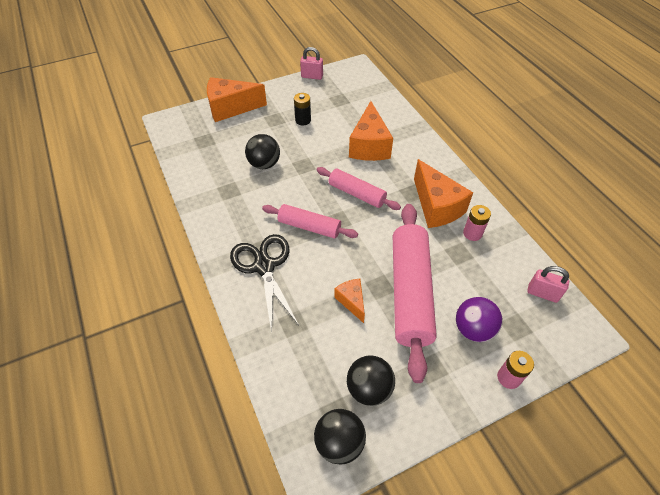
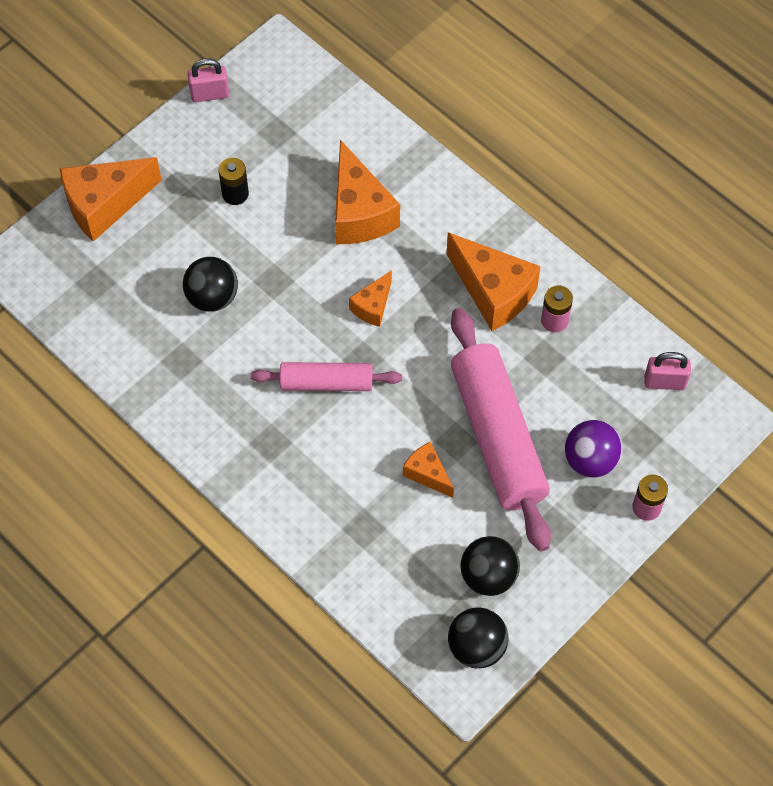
camera: 20 degrees left, 10 degrees up
black scissors [230,234,299,334] -> none
pink rolling pin [316,167,401,210] -> orange cheese [349,270,392,327]

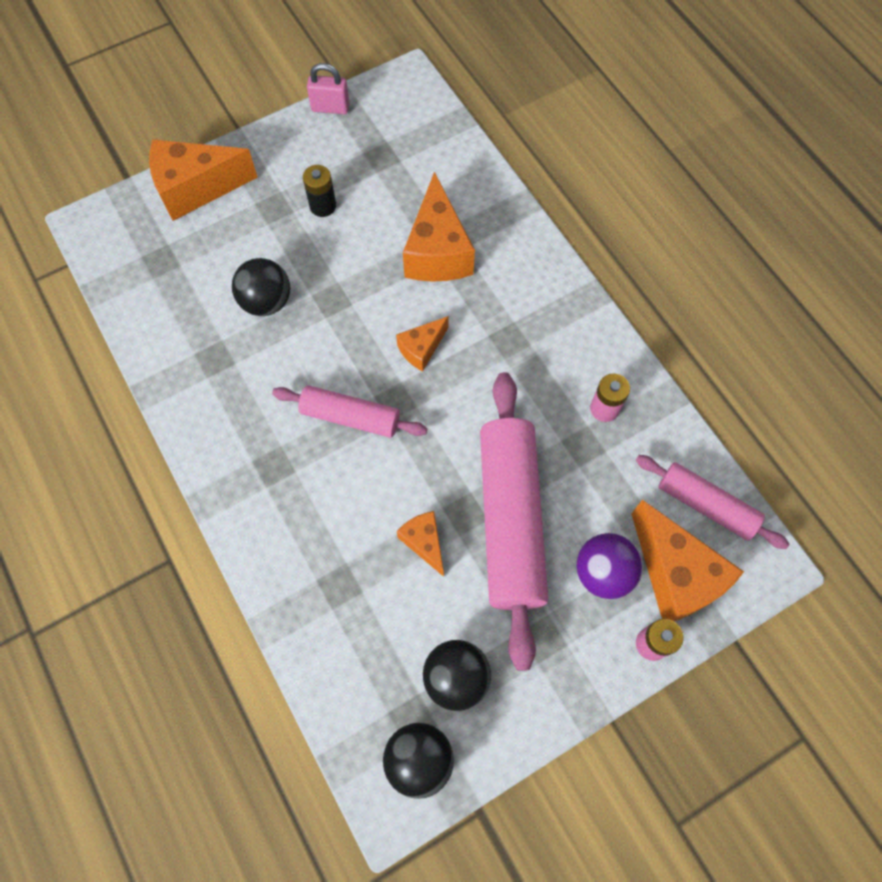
camera: 15 degrees right, 5 degrees up
orange cheese [447,232,541,331] -> orange cheese moved to [632,500,744,621]
pink padlock [645,352,691,390] -> pink rolling pin [636,455,789,549]

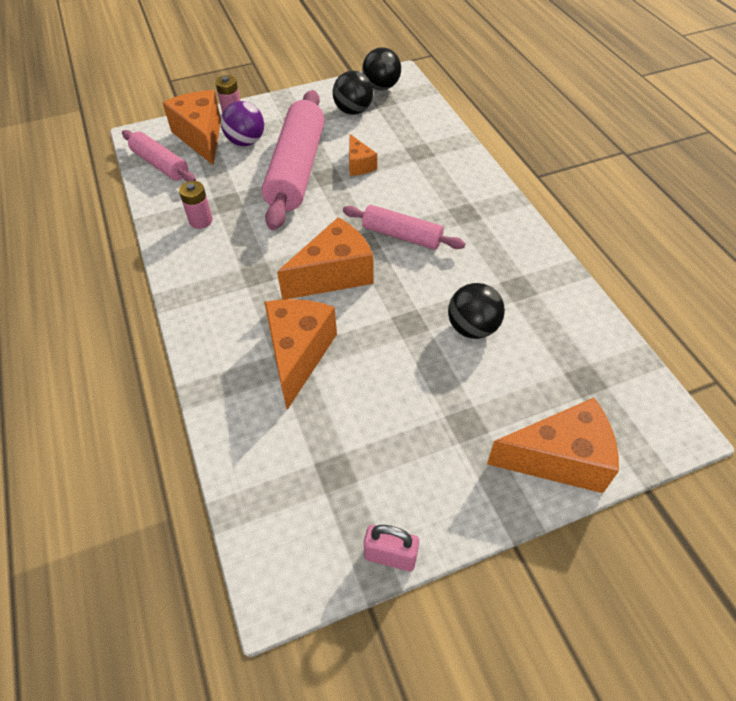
camera: 170 degrees left, 15 degrees down
black battery [303,165,336,217] -> none
orange cheese [396,316,449,372] -> orange cheese [277,217,374,300], size x1.87

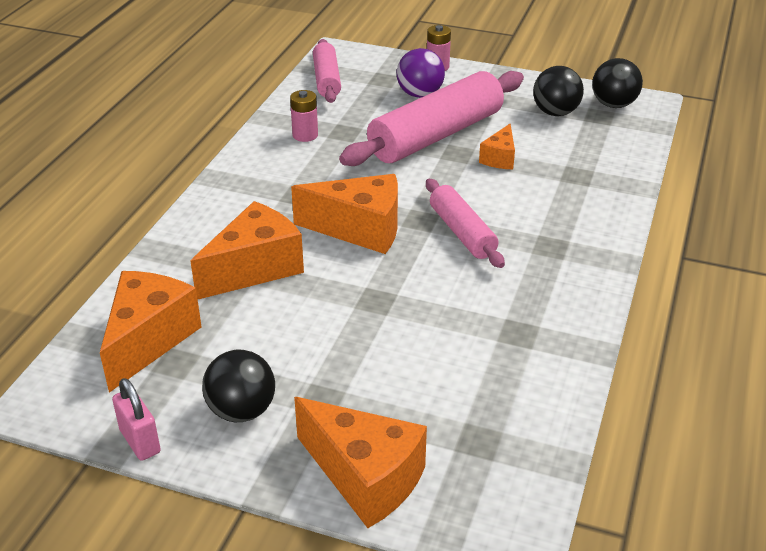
camera: 40 degrees right, 15 degrees down
orange cheese [162,90,221,165] -> orange cheese moved to [100,271,202,393]
black ball [448,283,505,339] -> black ball moved to [202,349,275,422]

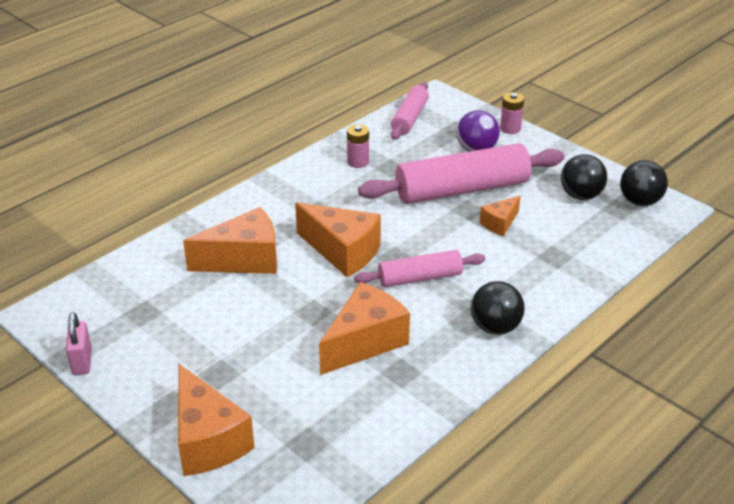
camera: 25 degrees right, 0 degrees up
orange cheese [100,271,202,393] -> orange cheese moved to [319,282,410,375]
black ball [202,349,275,422] -> black ball moved to [471,281,525,335]
pink rolling pin [426,179,505,268] -> pink rolling pin turned 75 degrees clockwise [354,250,485,287]

